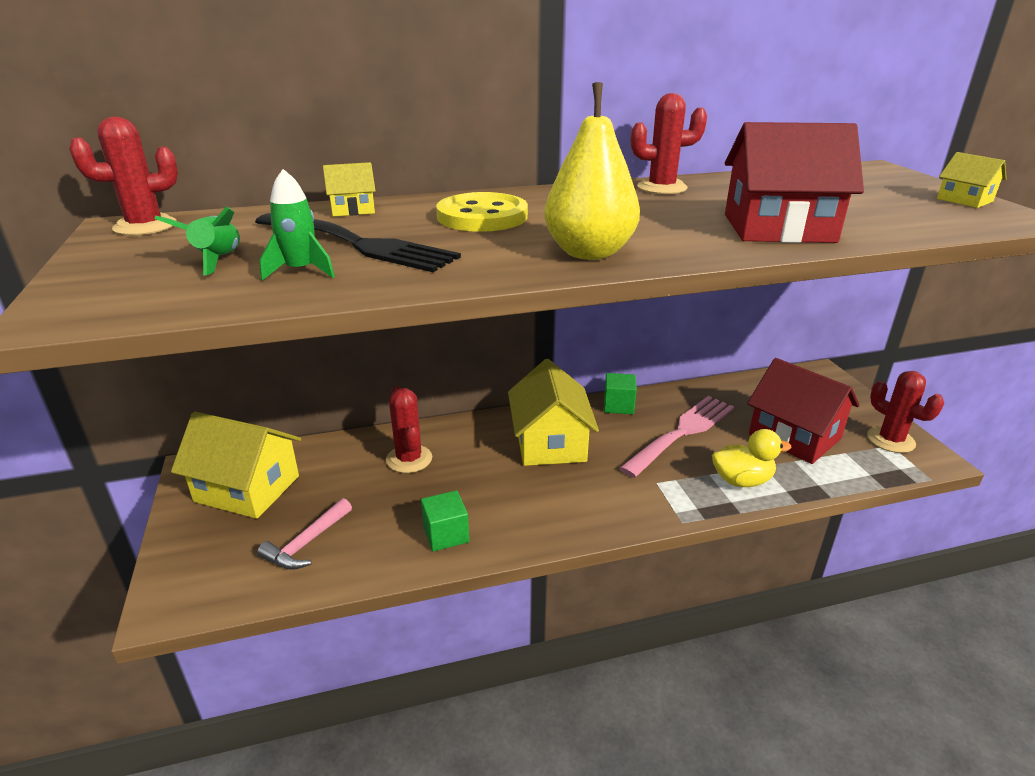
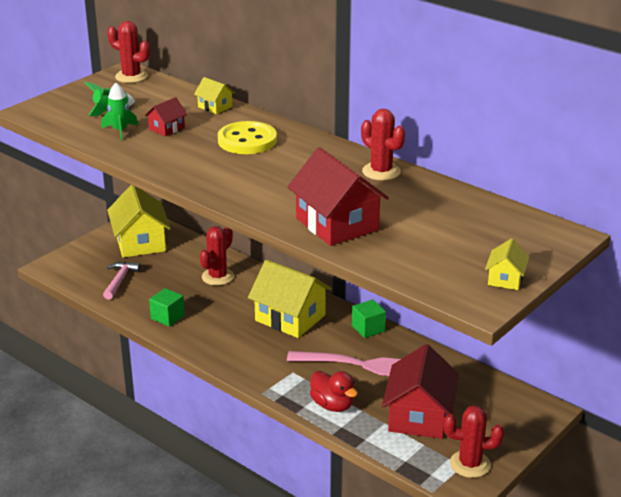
camera: 55 degrees right, 0 degrees up
black fork [255,213,461,272] -> red house [144,97,187,136]
pink hammer [257,498,352,570] -> pink hammer turned 105 degrees clockwise [103,261,141,300]
yellow house [508,359,599,466] -> yellow house turned 75 degrees clockwise [248,260,332,338]
yellow pear [544,82,640,260] -> none
yellow duck [712,429,791,487] -> red duck [310,371,358,412]
red cactus [867,371,944,453] -> red cactus turned 75 degrees clockwise [444,405,504,478]

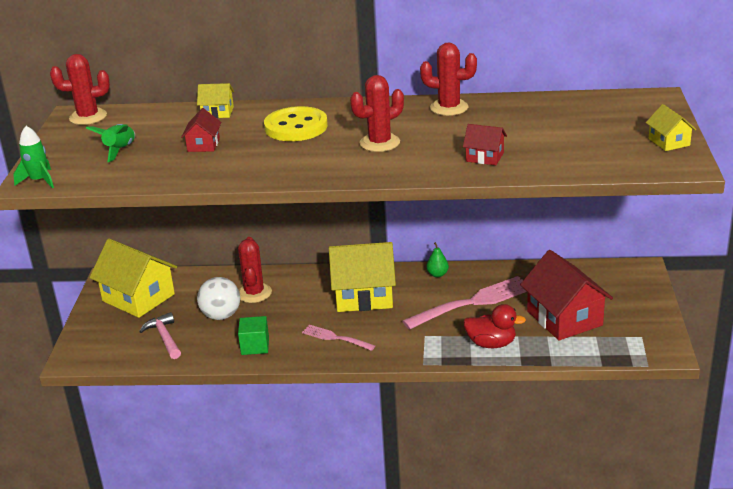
camera: 35 degrees left, 0 degrees up
green rocket [101,83,138,140] -> green rocket moved to [13,126,54,188]
red house [287,147,389,246] -> red house [463,124,507,165], size x0.48
green cube [352,299,386,338] -> green pear [426,242,449,277]
red cactus [444,405,504,478] -> red cactus moved to [350,75,404,152]
none -> white ball [197,277,240,320]
none -> pink fork [302,325,375,351]

